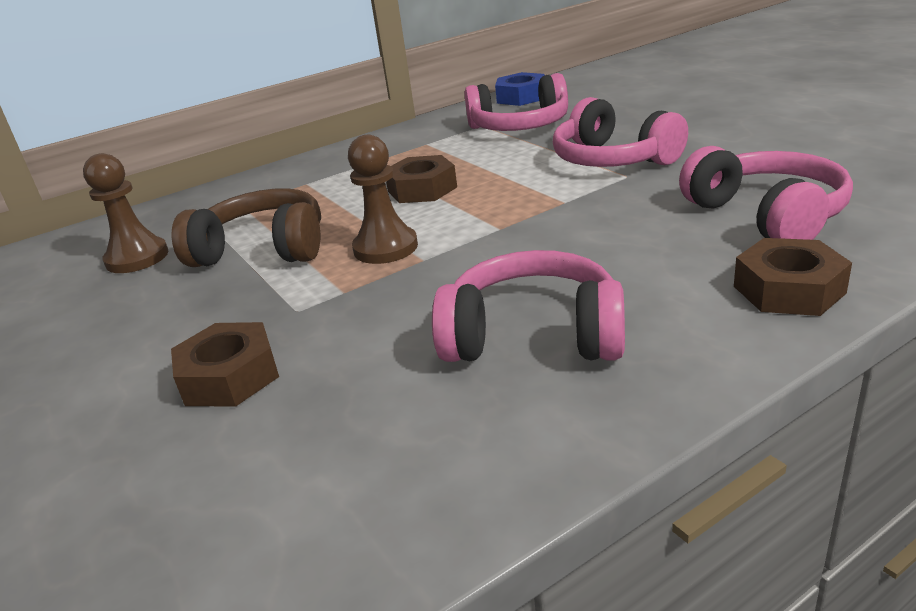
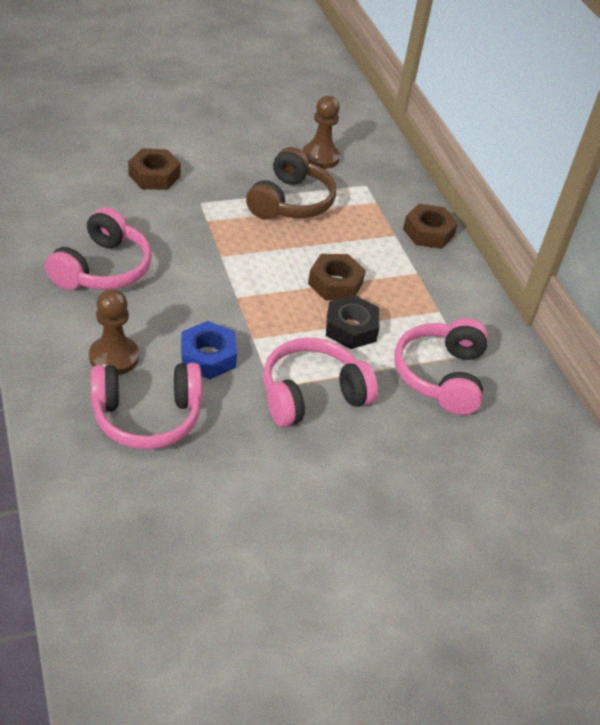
camera: 95 degrees right, 15 degrees up
brown pawn [348,135,418,264] -> brown pawn moved to [89,289,139,375]
blue nut [495,72,545,106] -> blue nut moved to [181,321,237,379]
brown nut [734,238,852,316] -> brown nut moved to [403,204,458,249]
none -> black nut [326,295,380,349]

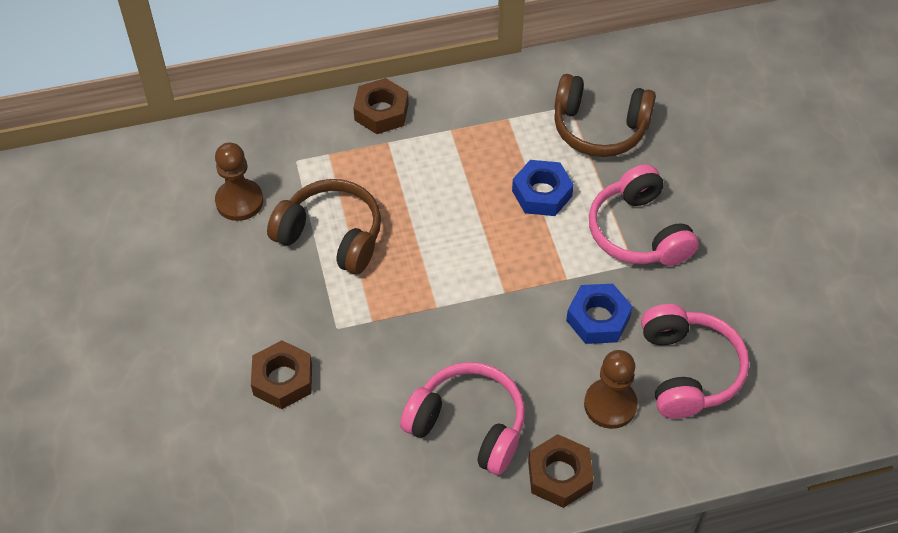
camera: 80 degrees left, 10 degrees up
brown nut [308,254,366,300] -> brown nut moved to [528,434,594,508]
black nut [326,295,380,349] -> blue nut [512,160,574,216]
pink headphones [395,318,488,415] -> brown headphones [554,74,656,157]

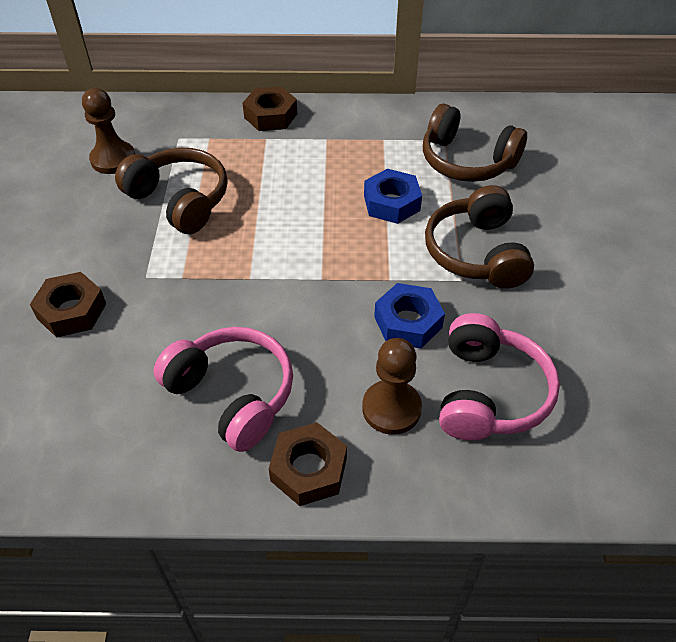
camera: 15 degrees right, 5 degrees down
pink headphones [589,164,699,266] -> brown headphones [425,185,534,289]

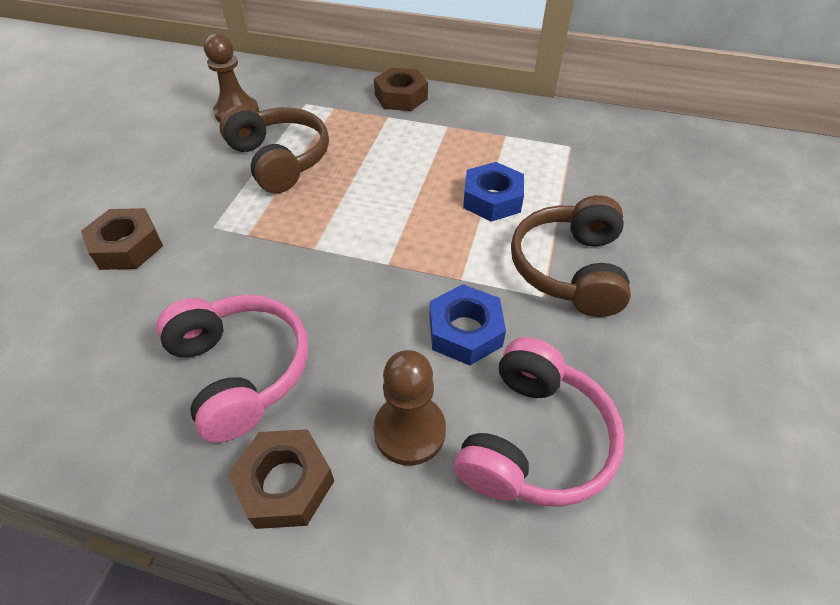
camera: 15 degrees right, 0 degrees up
brown headphones [423,104,527,182] -> none

